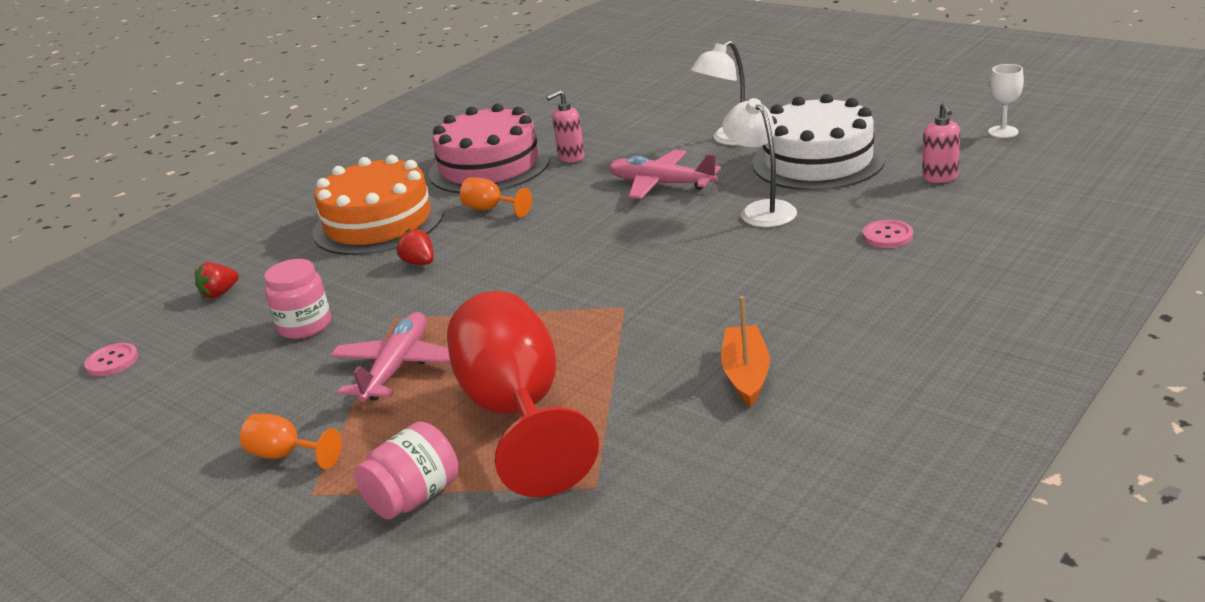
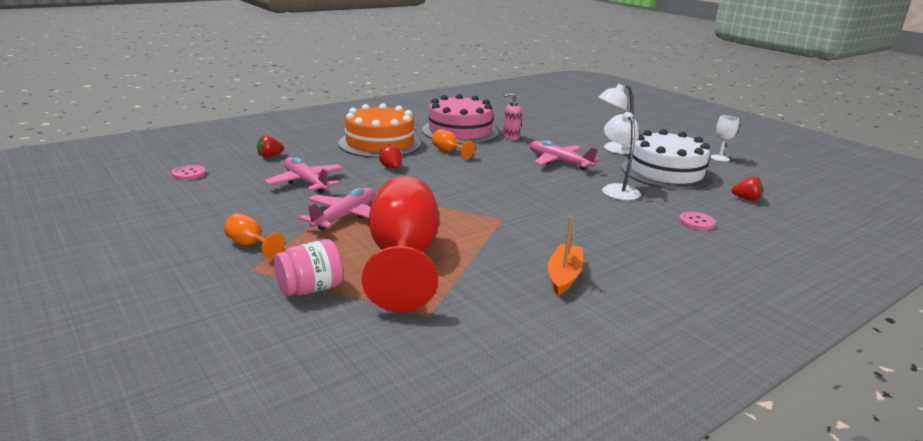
camera: 10 degrees right, 5 degrees down
pink jar [264,259,331,339] -> pink plane [264,157,343,194]
pink soap dispenser [922,102,960,183] -> red strawberry [731,176,763,201]
white goblet [988,64,1024,138] -> white goblet moved to [711,115,739,162]

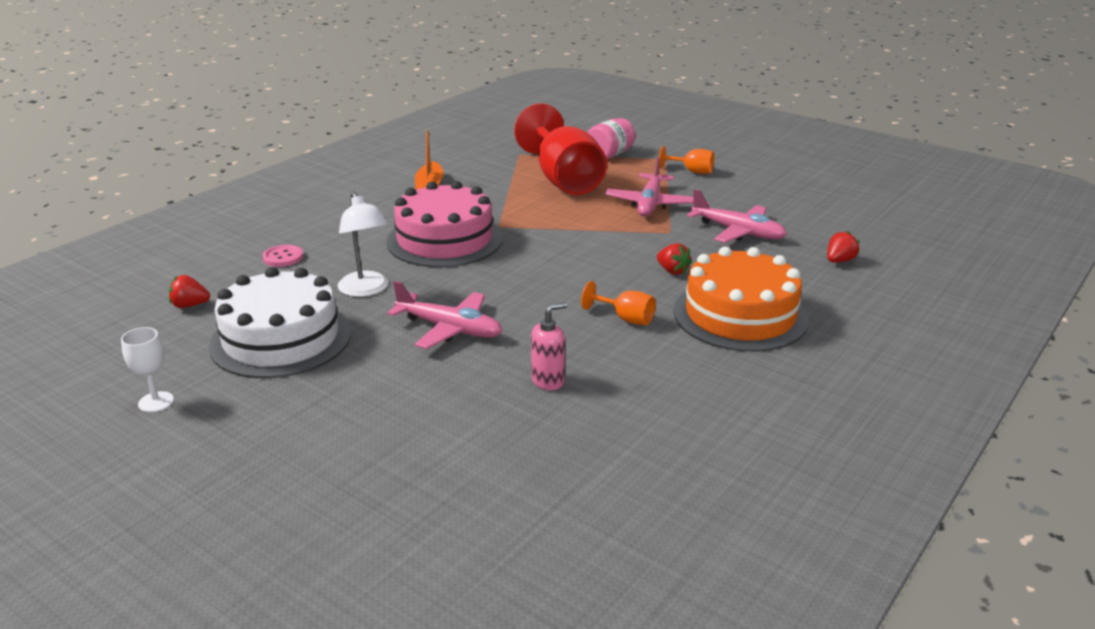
camera: 165 degrees right, 5 degrees up
pink button [172,165,206,180] -> none
pink cake [422,94,499,144] -> pink cake moved to [386,181,503,267]
white lamp [598,84,633,154] -> none

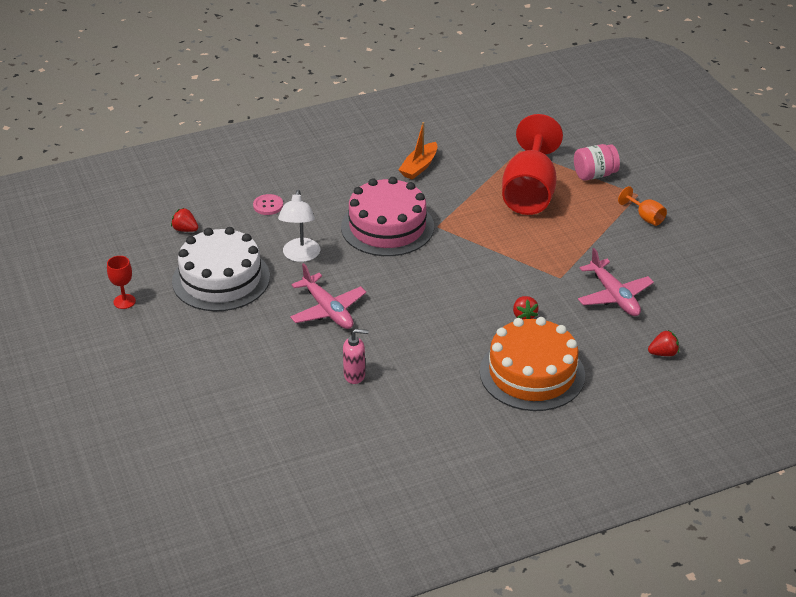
camera: 30 degrees right, 10 degrees up
white goblet [121,327,174,412] -> red goblet [107,256,136,309]
orange goblet [581,281,656,325] -> none
pink plane [605,157,694,217] -> none

